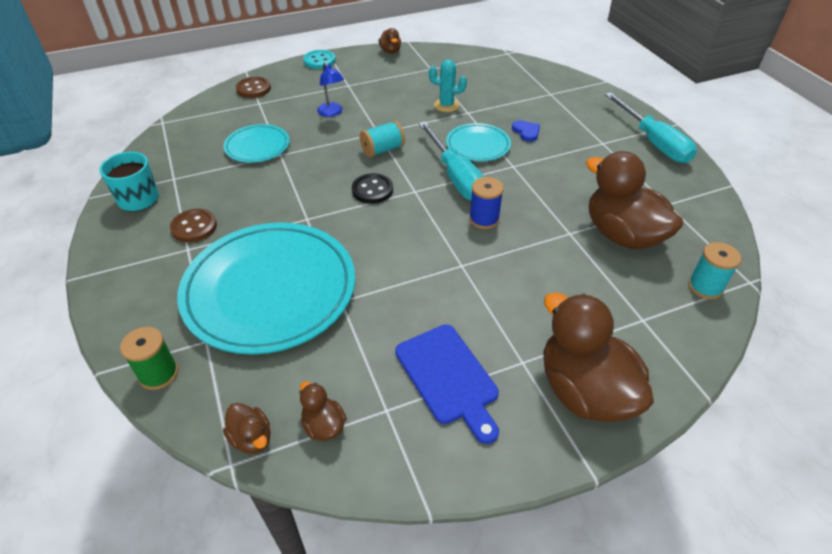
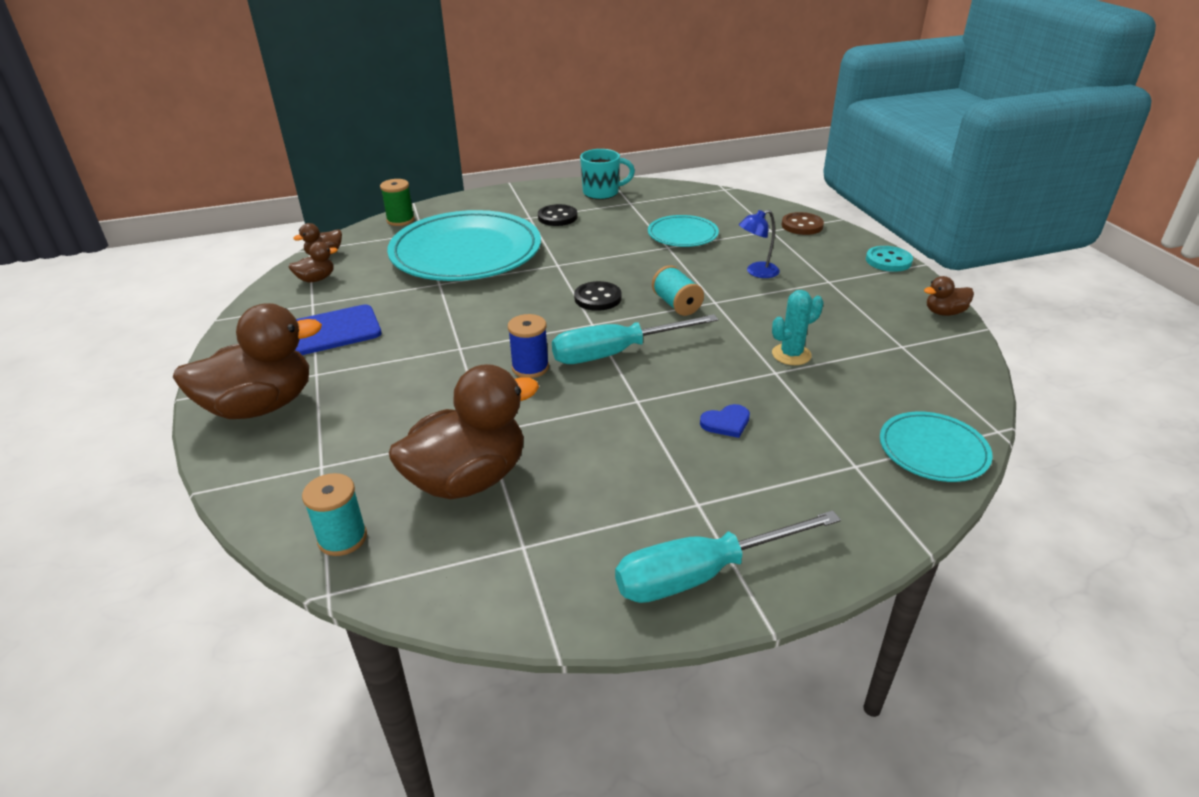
camera: 95 degrees right, 10 degrees down
brown button [170,209,217,243] -> black button [538,204,578,226]
turquoise cactus [429,60,467,112] -> turquoise cactus turned 45 degrees clockwise [772,290,823,365]
turquoise plate [446,123,511,161] -> turquoise plate moved to [880,412,993,482]

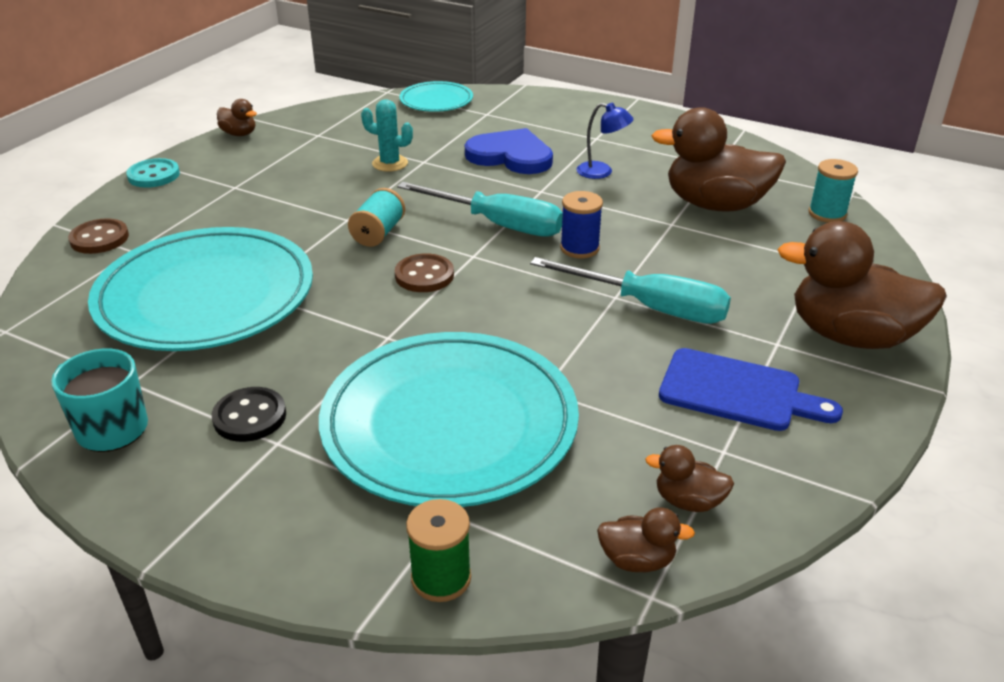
camera: 135 degrees left, 0 degrees up
black button [574,281,622,311] -> brown button [395,253,454,292]
turquoise screwdriver [615,510,841,603] -> turquoise screwdriver moved to [530,257,731,324]
turquoise plate [648,215,719,247] -> turquoise plate [88,227,313,351], size x2.08
blue heart [700,404,750,438] -> blue heart [465,128,553,174], size x2.13
blue lamp [739,210,780,278] -> blue lamp moved to [576,103,634,179]

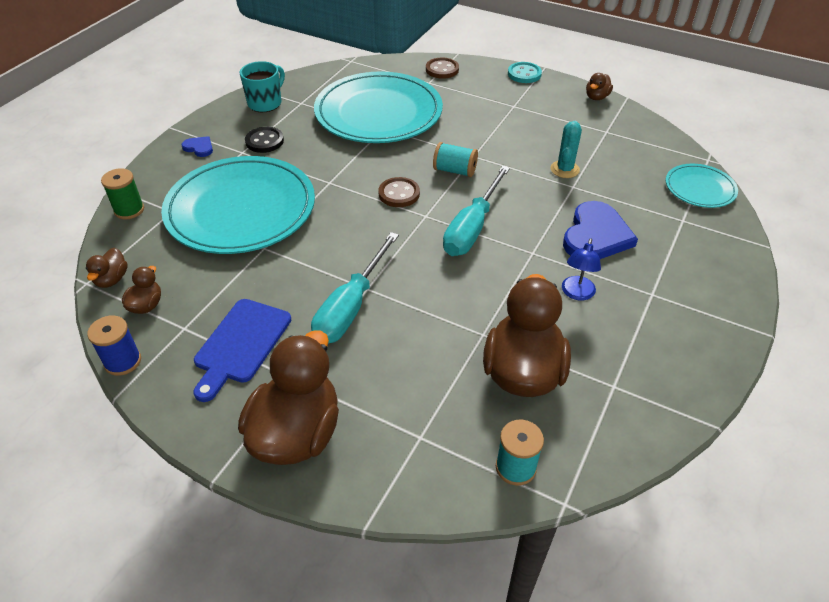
camera: 90 degrees right, 10 degrees up
blue spool [560,191,603,258] -> blue spool moved to [87,315,141,376]
none -> blue heart [181,136,213,157]

